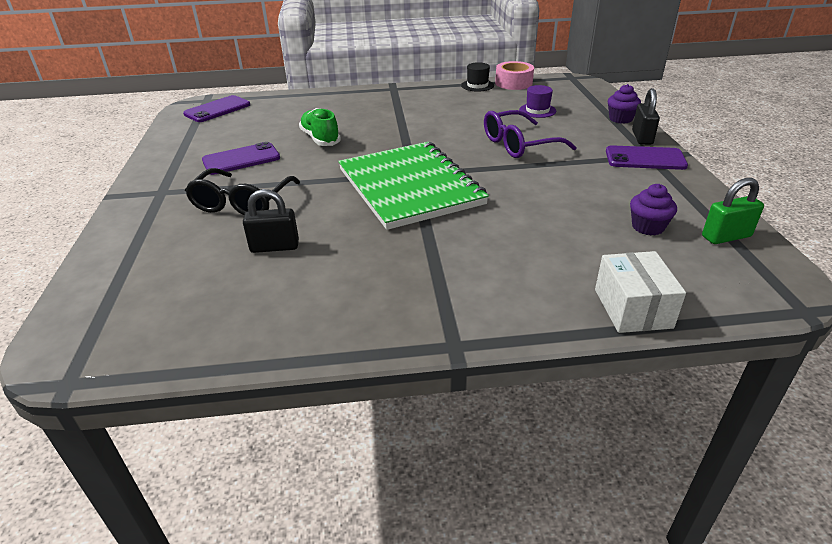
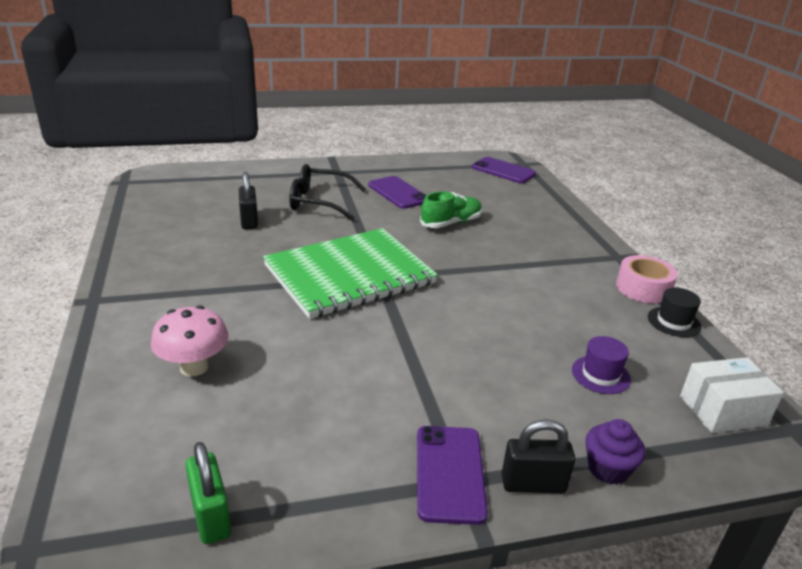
camera: 80 degrees right, 5 degrees down
purple glasses [484,110,577,158] -> none
pink tape [495,61,534,90] -> pink tape moved to [616,255,678,304]
white box [595,251,686,333] -> white box moved to [680,357,784,433]
purple cupcake [630,184,677,235] -> none
none -> pink mushroom [151,305,229,377]

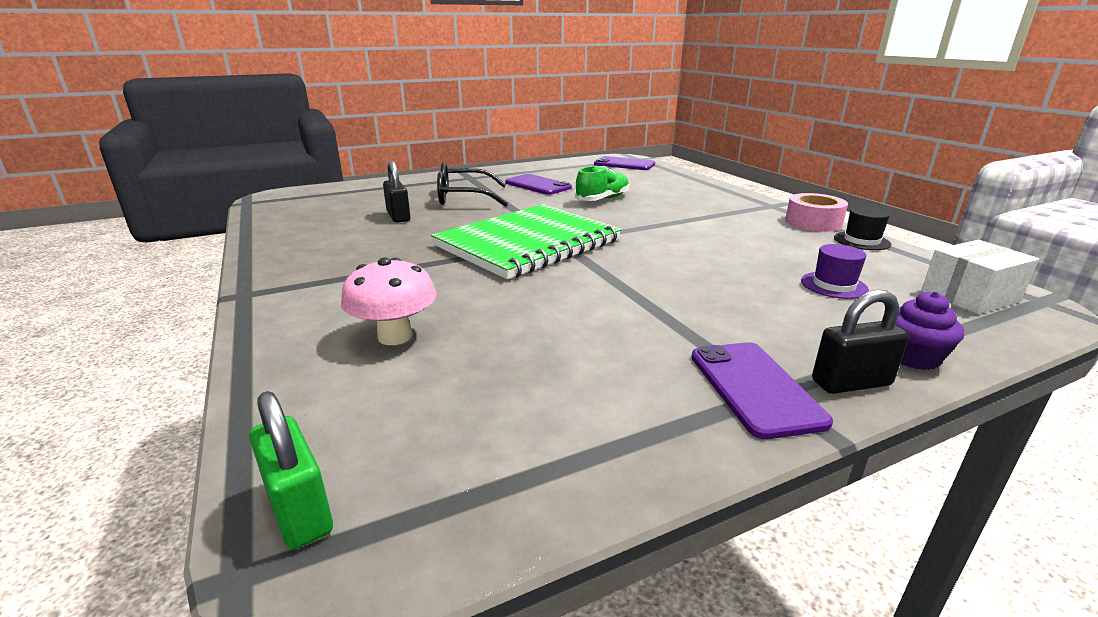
camera: 10 degrees left, 5 degrees down
green padlock [185,442,231,544] -> green padlock moved to [249,391,333,549]

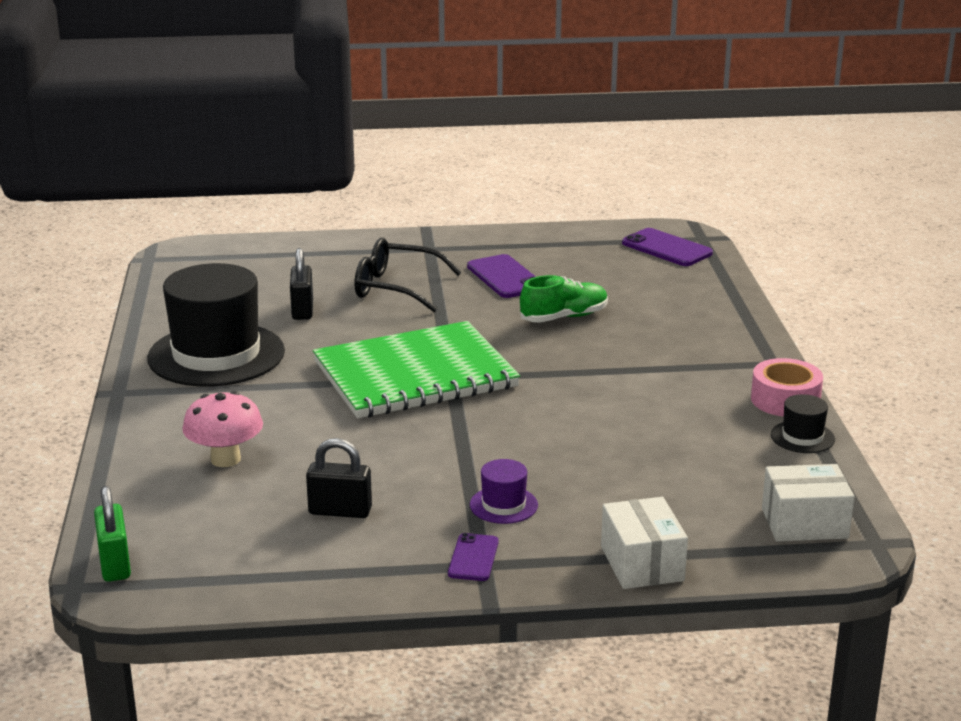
camera: 20 degrees right, 0 degrees up
purple phone [691,342,833,439] -> purple phone [448,533,499,581], size x0.61
purple hat [801,244,869,299] -> purple hat moved to [470,459,538,524]
black padlock [812,290,909,394] -> black padlock moved to [306,438,372,518]
purple cupcake [895,291,964,370] -> white box [601,497,688,589]
none -> black hat [147,263,285,386]

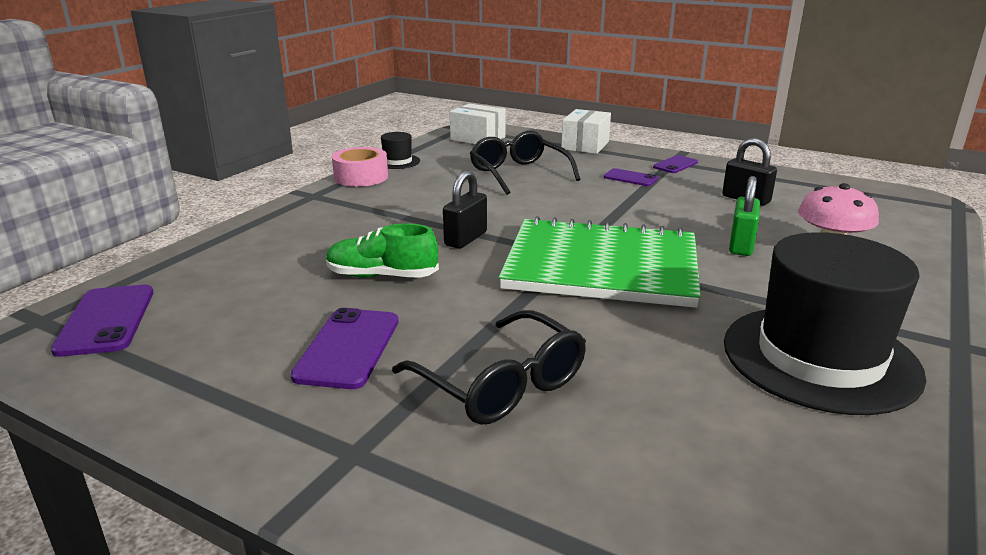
camera: 145 degrees left, 0 degrees up
green padlock [94,486,131,582] -> green padlock moved to [729,176,760,256]
black padlock [290,248,313,320] -> black padlock moved to [443,171,487,249]
purple hat [470,459,538,524] -> purple phone [604,168,658,186]
none -> black glasses [470,131,581,195]

